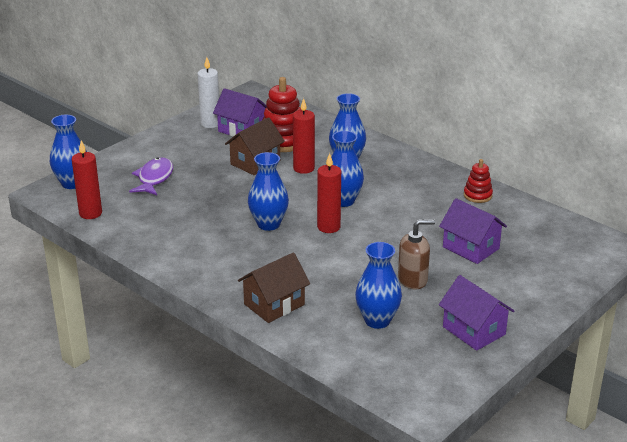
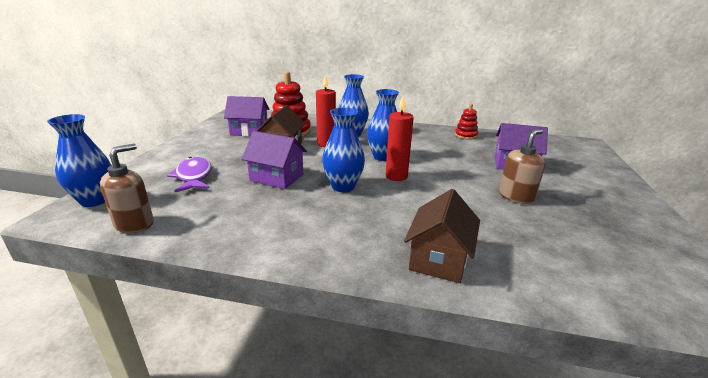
camera: 30 degrees left, 5 degrees down
red candle [72,140,102,219] -> brown soap dispenser [100,144,154,233]
white candle [197,57,219,128] -> none
blue vase [355,242,402,329] -> none
purple house [439,275,514,351] -> purple house moved to [242,131,307,189]

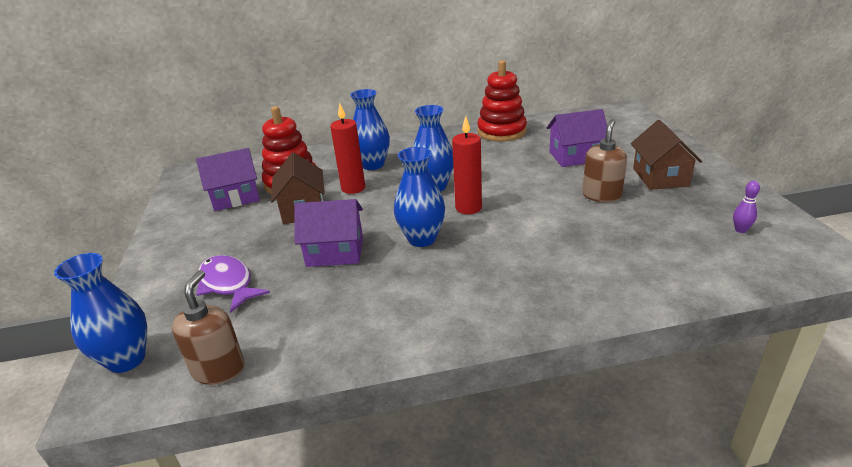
camera: 20 degrees left, 5 degrees up
brown house [404,189,480,283] -> brown house moved to [631,120,702,190]
red stacking toy [455,104,478,140] -> red stacking toy [477,60,527,142], size x1.81
none -> purple bowling pin [733,181,760,233]

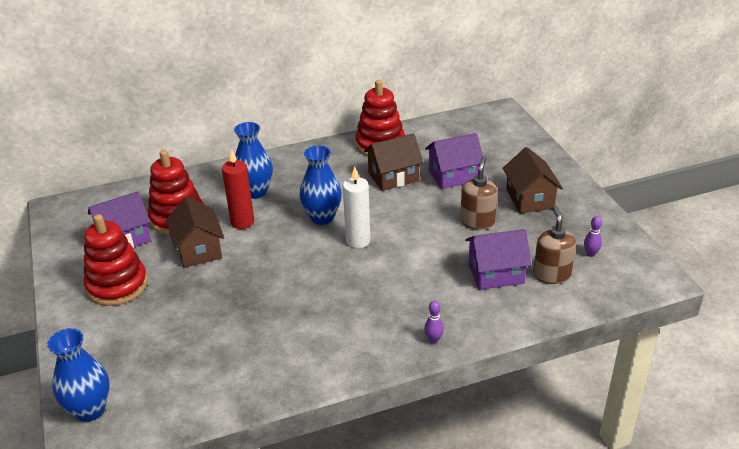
camera: 10 degrees left, 5 degrees up
brown soap dispenser [172,270,245,385] -> brown soap dispenser moved to [533,206,576,284]
purple fish [196,255,270,313] -> none
purple house [294,199,363,267] -> purple house moved to [465,229,532,290]
blue vase [394,147,445,247] -> none
red candle [452,116,482,214] -> white candle [343,167,370,248]
none -> red stacking toy [84,214,148,306]
none -> brown house [364,133,423,191]
none -> purple bowling pin [424,301,444,343]

